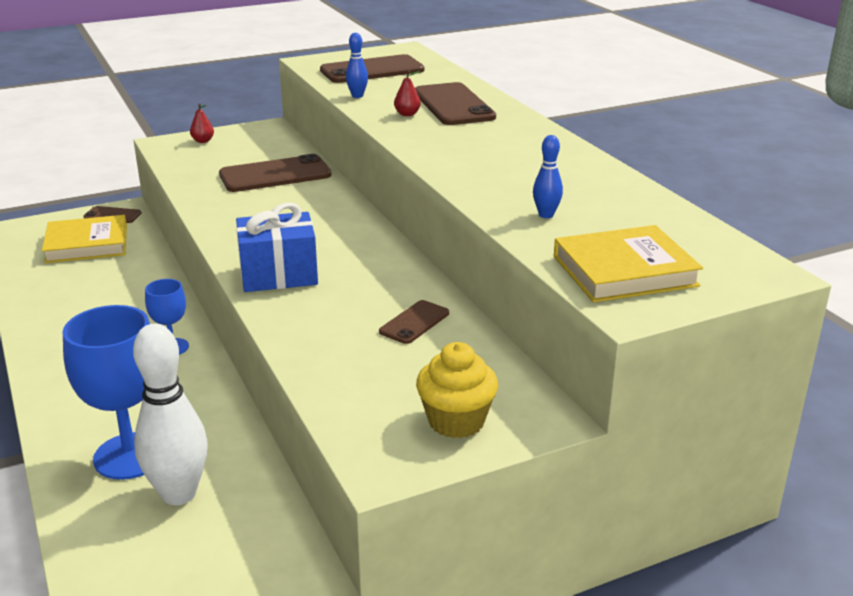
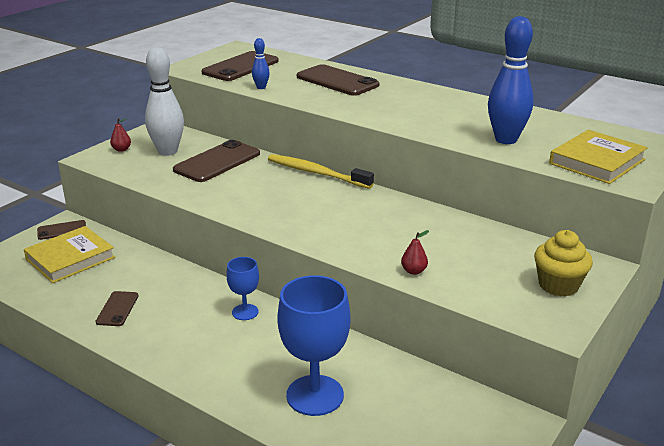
camera: 30 degrees left, 0 degrees up
white bowling pin [133,324,208,505] -> white bowling pin moved to [145,47,184,156]
blue gift [236,203,318,292] -> none
brown phone [379,300,449,344] -> brown phone moved to [96,291,138,326]
red pear [394,70,421,116] -> red pear moved to [401,230,429,275]
blue bowling pin [533,135,563,218] -> blue bowling pin [488,16,533,144], size x2.11
none -> yellow toothbrush [268,154,374,189]

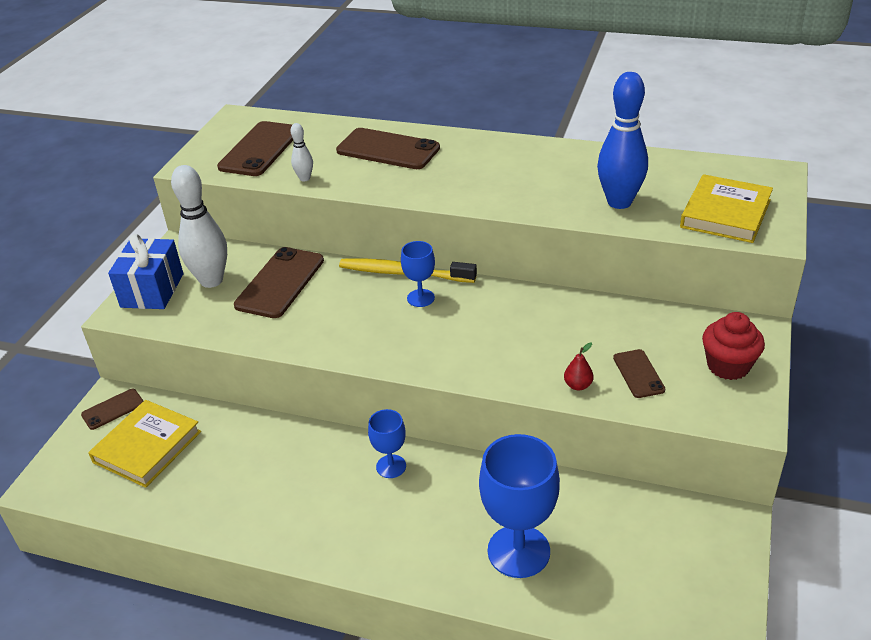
camera: 15 degrees left, 10 degrees up
brown phone [96,291,138,326] -> brown phone moved to [613,349,665,398]
red pear [110,118,131,152] -> blue gift [108,234,183,309]
blue bowling pin [252,38,270,89] -> white bowling pin [291,123,313,182]
yellow cupcake [534,230,593,297] -> red cupcake [702,312,765,380]
none -> blue goblet [401,241,435,307]

